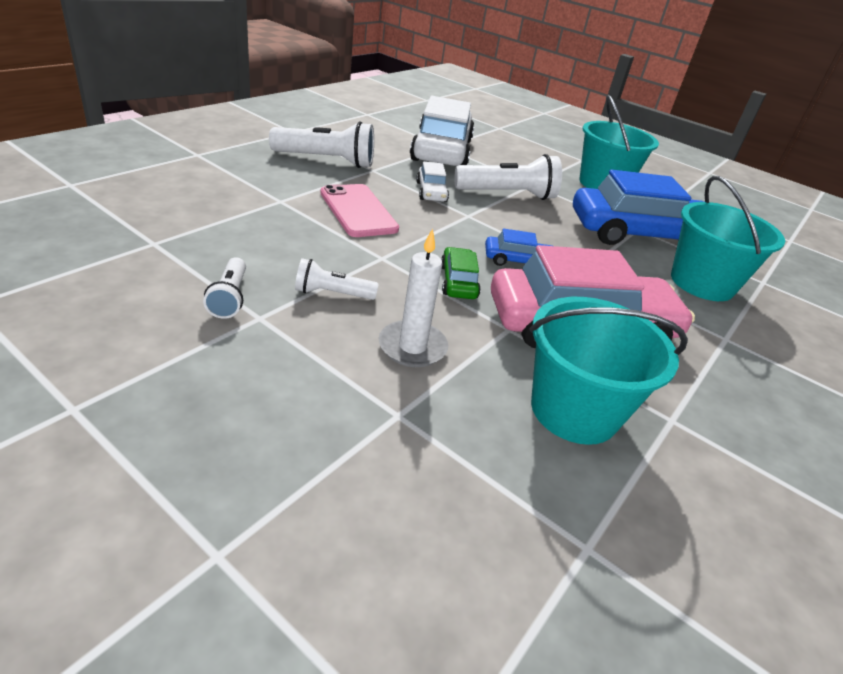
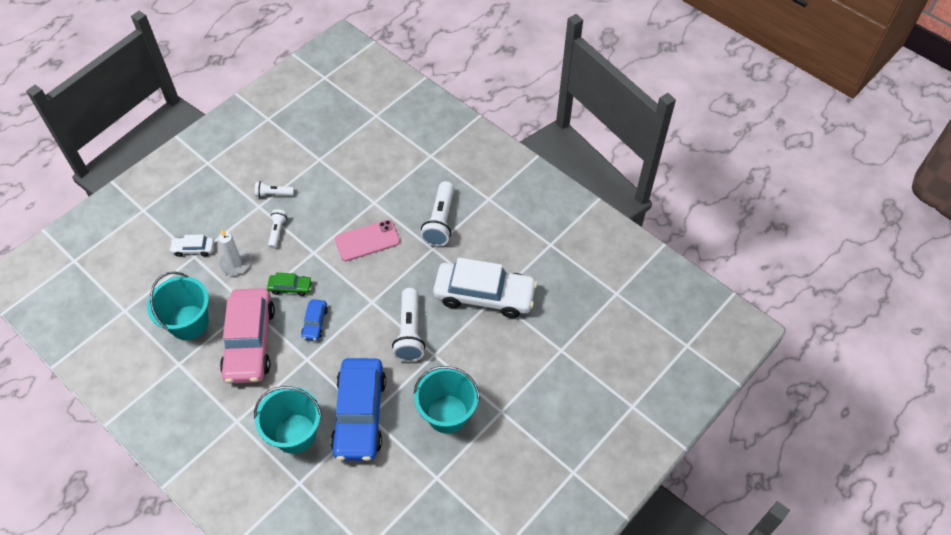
camera: 100 degrees right, 20 degrees up
white car [416,162,449,202] -> white car moved to [169,235,214,257]

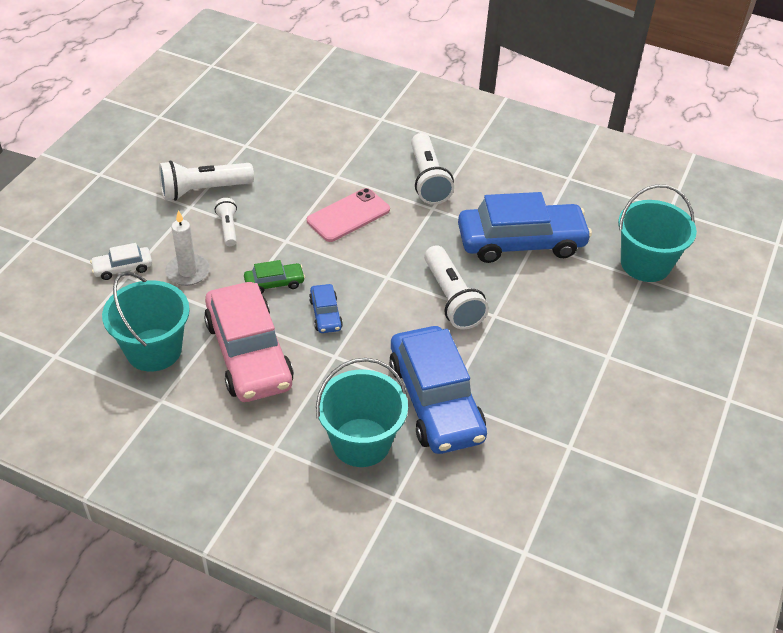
camera: 20 degrees left, 10 degrees down
white flashlight [255,181,294,198] -> white flashlight [159,160,254,201], size x1.81
turquoise bucket [413,366,480,434] -> turquoise bucket moved to [618,184,697,282]
white car [433,258,537,318] -> blue car [458,192,592,263]

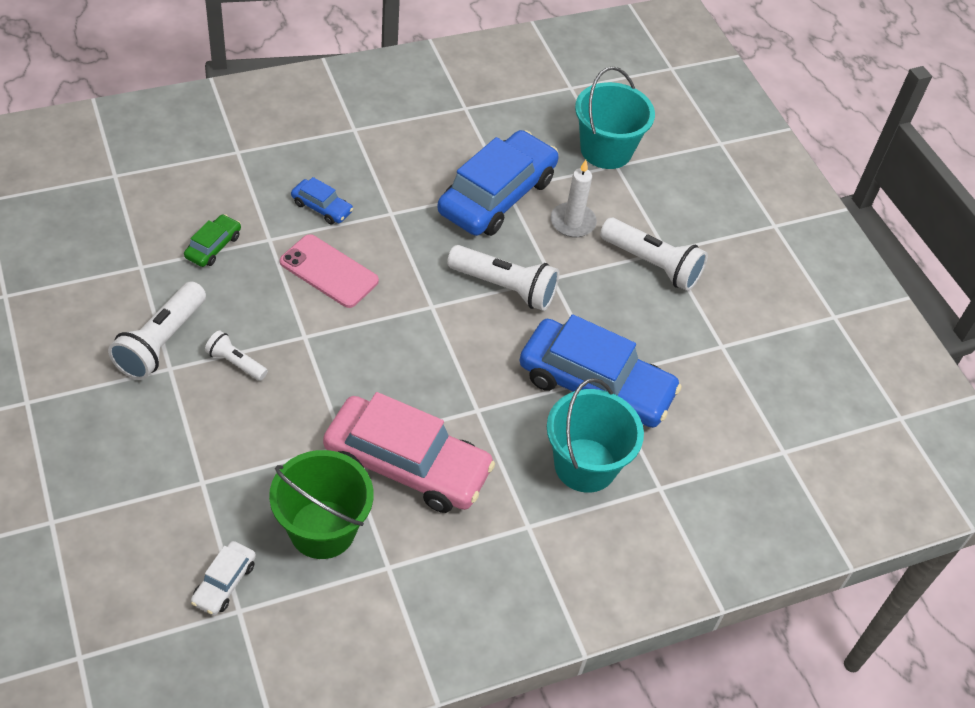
camera: 50 degrees left, 5 degrees up
white car [90,243,152,280] -> white car moved to [191,541,256,615]
turquoise bucket [102,272,190,372] -> green bucket [269,450,374,559]
white candle [165,210,210,286] -> white candle moved to [550,160,597,238]
green car [244,260,305,294] -> green car moved to [184,214,241,267]
pink phone [307,188,390,242] -> pink phone turned 60 degrees counterclockwise [280,234,379,308]
blue car [309,284,343,333] -> blue car moved to [291,177,353,224]
white flashlight [411,133,454,205] -> white flashlight moved to [600,218,708,291]

